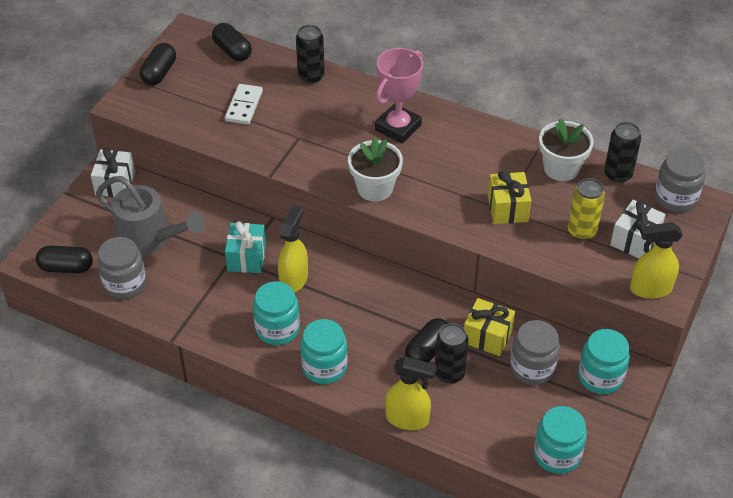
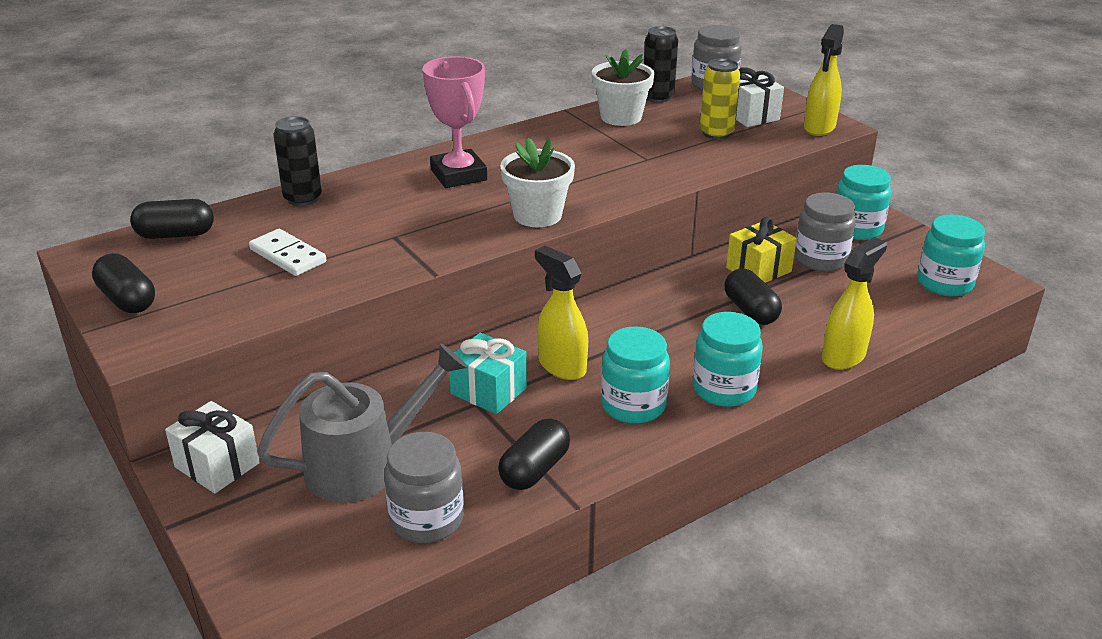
camera: 60 degrees left, 15 degrees down
black capsule [36,246,93,273] -> black capsule moved to [498,419,570,490]
black can [435,324,469,384] -> none
yellow gift [488,171,531,224] -> none

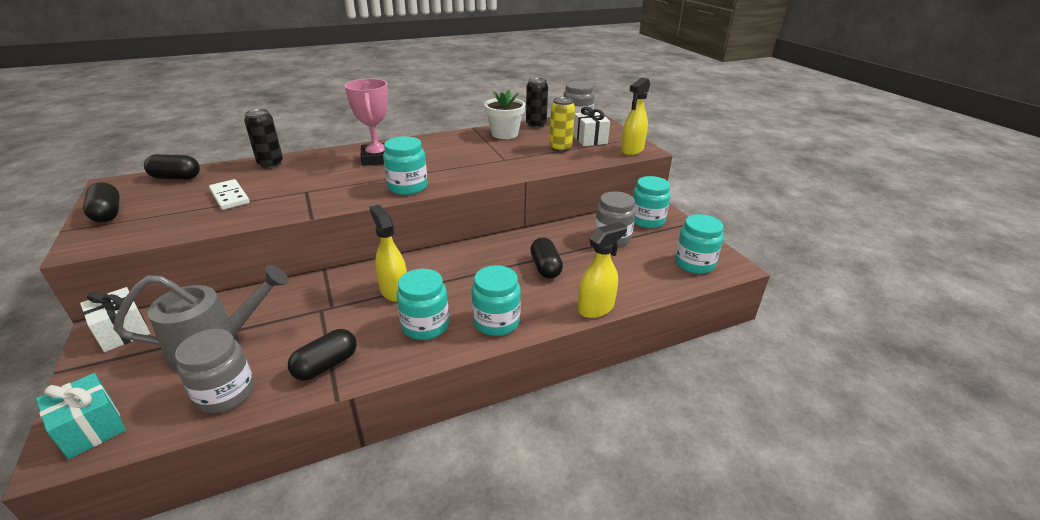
camera: 10 degrees right, 0 degrees up
turquoise gift [449,333,527,414] -> turquoise gift moved to [36,373,126,459]
white flower pot [500,138,575,227] -> turquoise jar [383,136,428,195]
yellow gift [726,216,797,283] -> none

